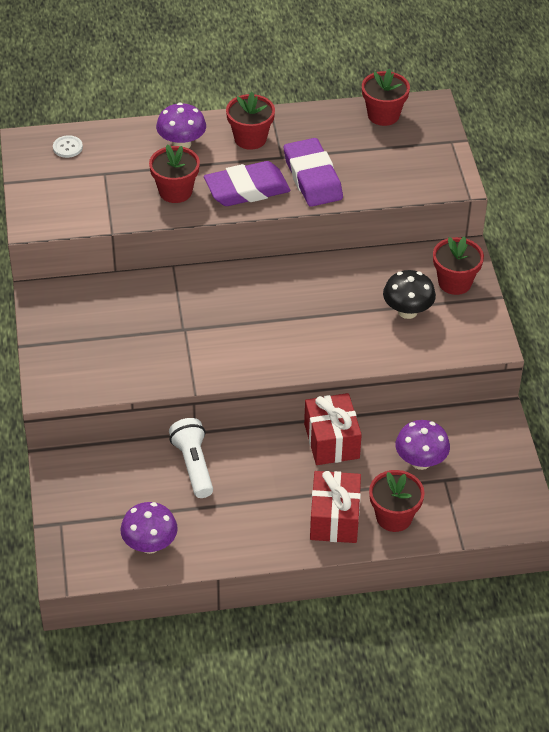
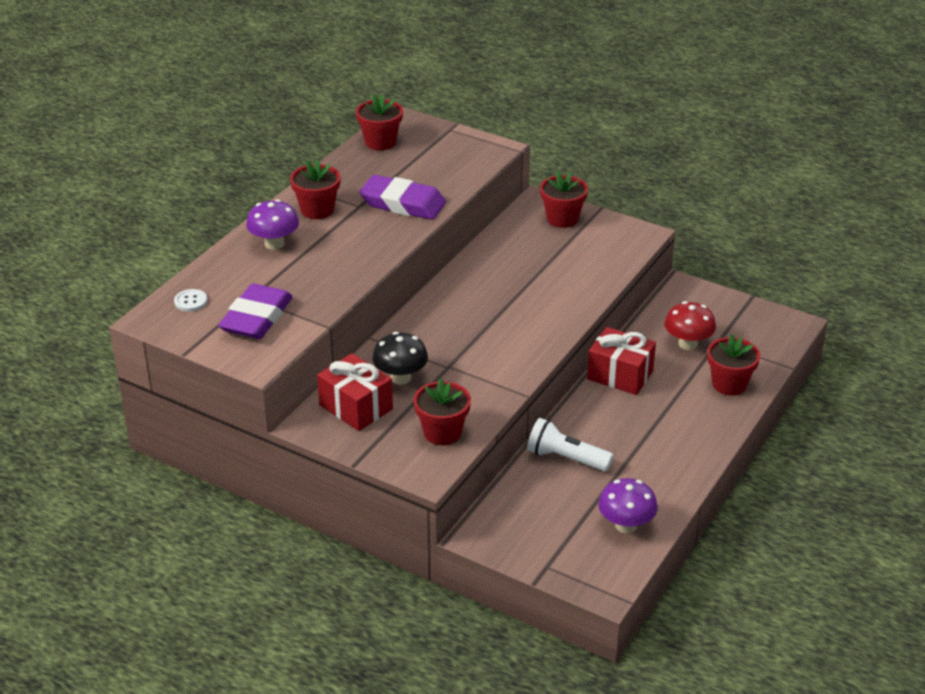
camera: 50 degrees left, 10 degrees down
red flower pot [149,144,200,203] -> red flower pot moved to [414,378,471,445]
purple eraser [204,161,290,206] -> purple eraser moved to [218,284,293,339]
red gift [310,471,361,543] -> red gift moved to [317,353,393,431]
black mushroom [383,270,436,319] -> black mushroom moved to [372,332,428,385]
purple mushroom [395,420,450,470] -> red mushroom [664,301,716,350]

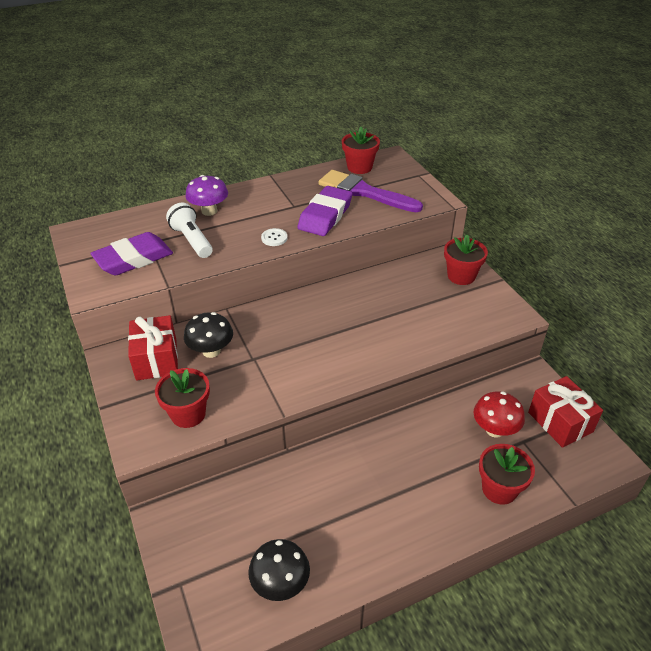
camera: 35 degrees right, 5 degrees up
white button [174,289,207,312] -> white button moved to [261,228,288,246]
red flower pot [290,160,341,219] -> none
purple eraser [360,175,446,220] -> purple eraser turned 60 degrees clockwise [297,186,353,236]
white flashlight [527,418,613,472] -> white flashlight moved to [166,203,213,258]
red gift [587,327,656,395] -> red gift moved to [528,376,603,448]
purple mushroom [598,478,658,533] -> black mushroom [248,539,310,601]
none -> purple brush [318,170,423,212]

